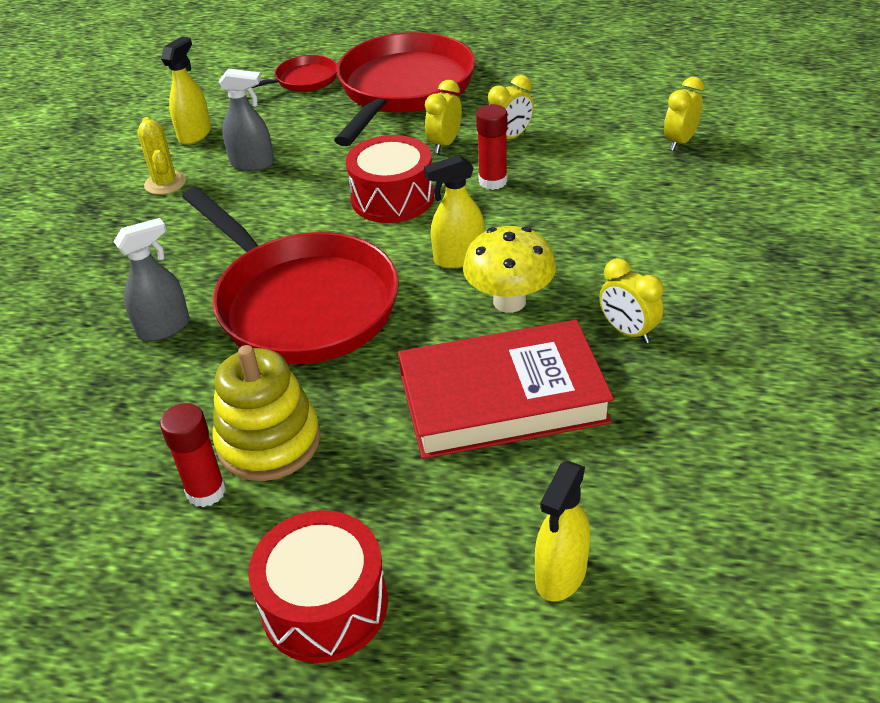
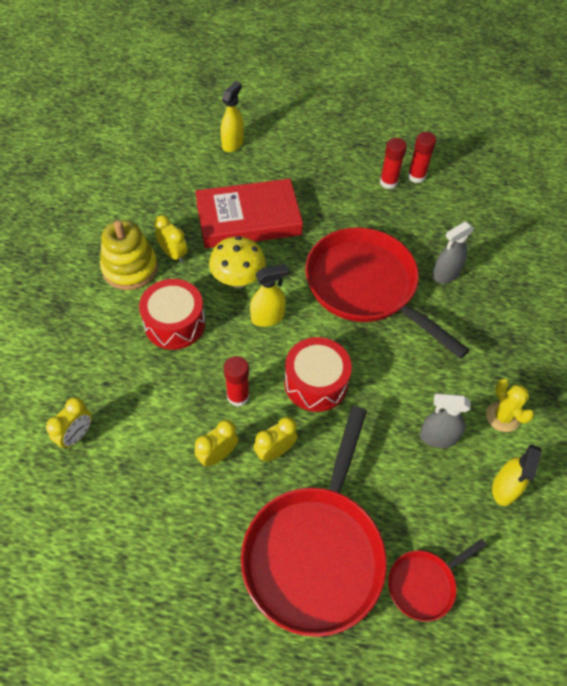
camera: 175 degrees right, 15 degrees up
yellow stacking toy [212,345,321,481] -> yellow stacking toy moved to [100,220,158,290]
red drum [248,510,388,663] -> red drum moved to [139,279,205,350]
yellow clock [425,80,462,153] -> yellow clock turned 150 degrees counterclockwise [254,417,298,462]
none -> red glue stick [408,132,436,183]

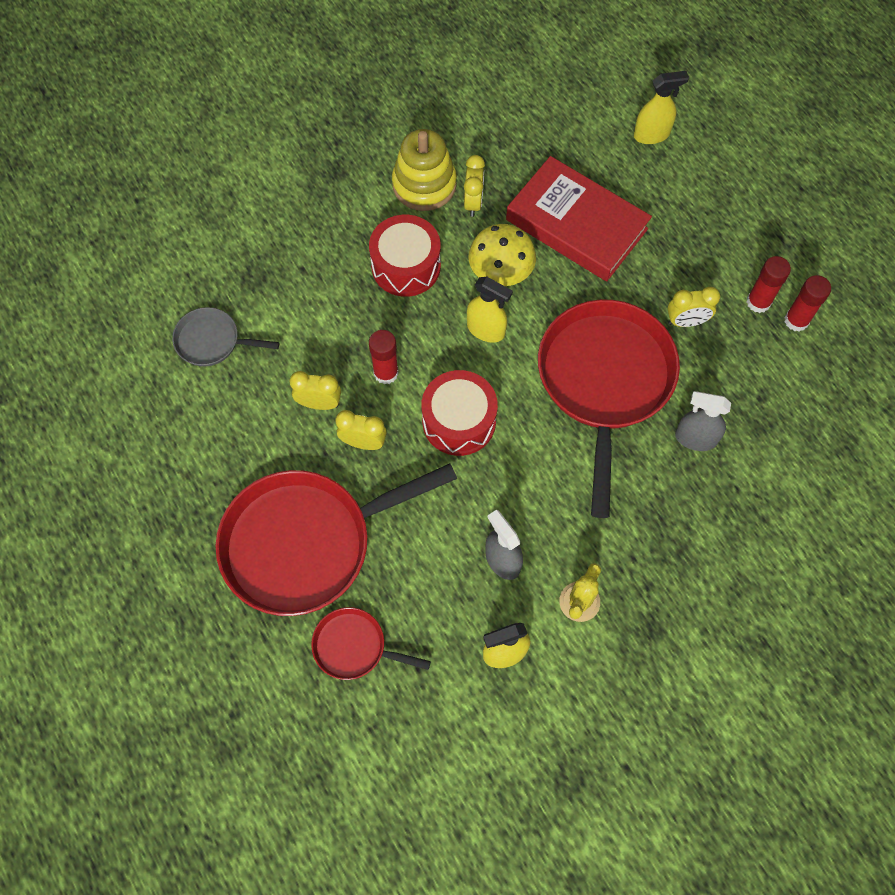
camera: 50 degrees right, 10 degrees up
yellow clock [46,397,92,449] -> yellow clock moved to [668,287,720,327]
none -> grey pan [172,307,280,366]

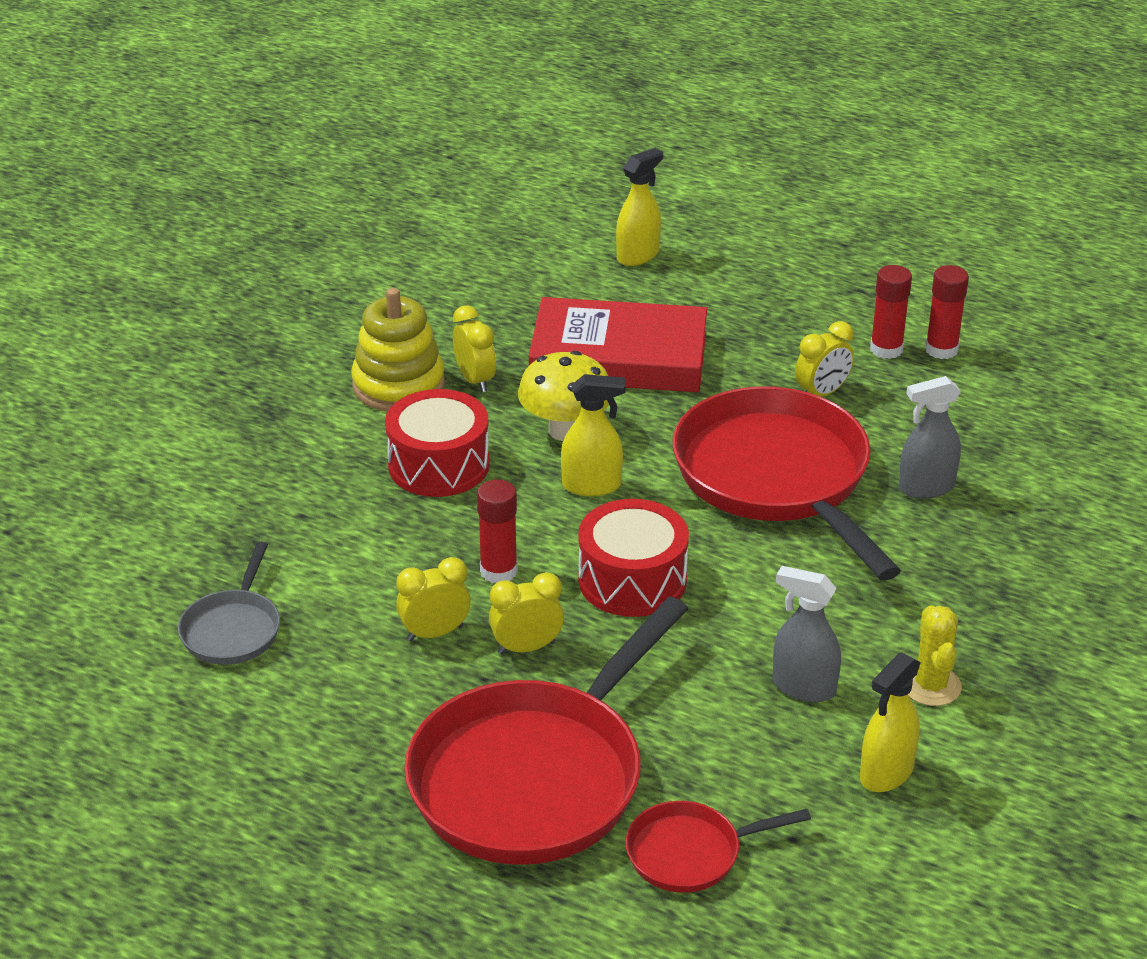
camera: 30 degrees left, 30 degrees down
grey pan [172,307,280,366] -> grey pan turned 60 degrees counterclockwise [178,541,280,665]

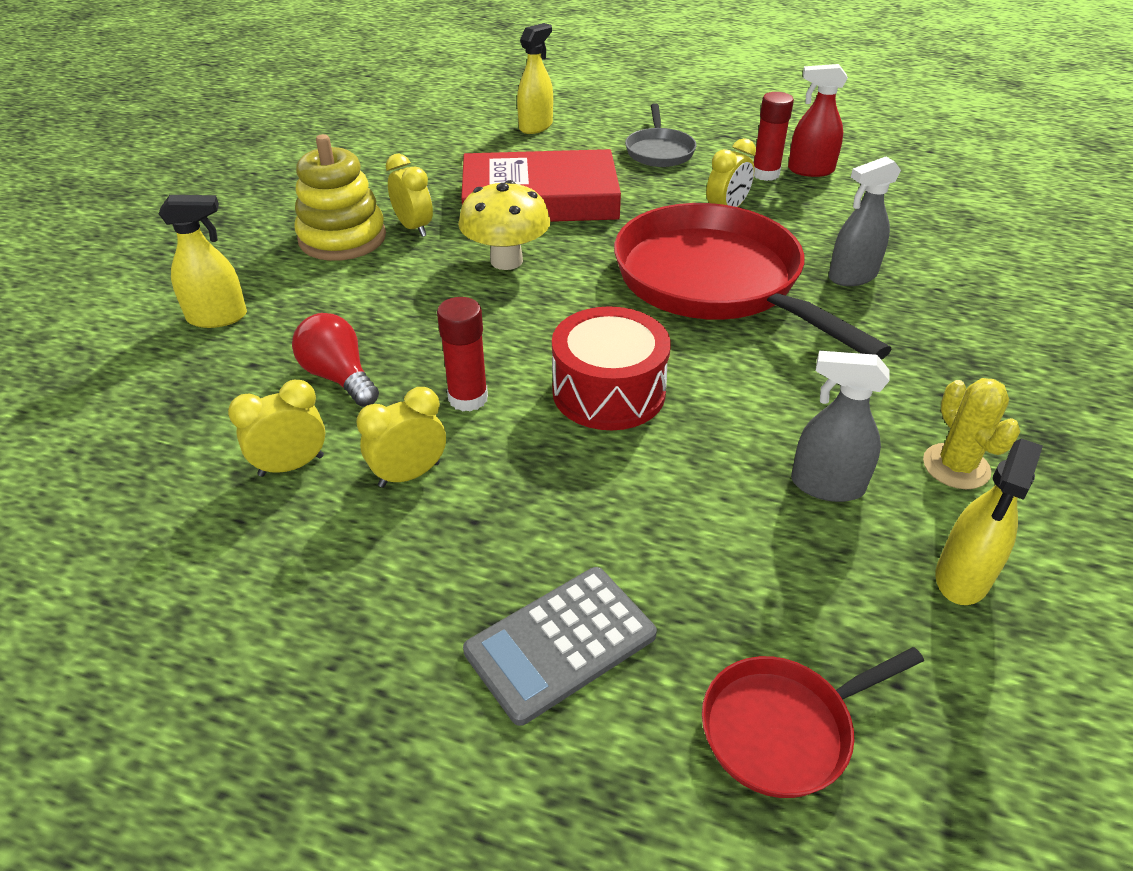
camera: 10 degrees left, 5 degrees up
grey pan [178,541,280,665] -> grey pan moved to [625,103,696,167]
red drum [385,389,490,497] -> none
red pan [404,596,688,865] -> grey calculator [463,567,657,726]
yellow clock [489,572,564,654] -> yellow clock moved to [228,380,325,477]
yellow spray bottle [561,374,626,496] -> yellow spray bottle moved to [159,195,247,328]
red glue stick [925,265,969,359] -> red spray bottle [788,64,848,177]
none -> red light bulb [292,313,379,407]

